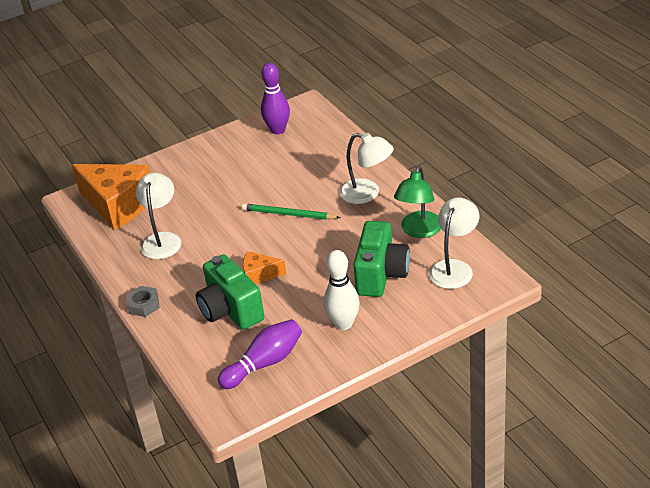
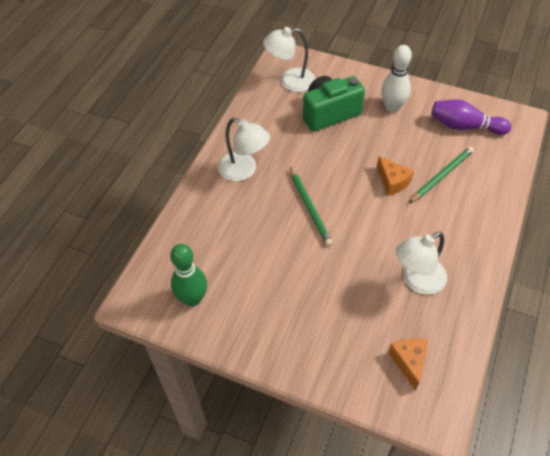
camera: 130 degrees left, 15 degrees up
orange cheese [72,164,150,230] -> orange cheese [388,338,428,391], size x0.48
grey nut [126,286,160,317] -> none
green camera [196,254,264,330] -> green pencil [409,146,474,203]
purple bowling pin [261,63,290,134] -> green bowling pin [170,244,207,307]
white lamp [339,133,394,204] -> white lamp turned 135 degrees clockwise [218,118,270,181]
green lamp [394,166,441,238] -> none

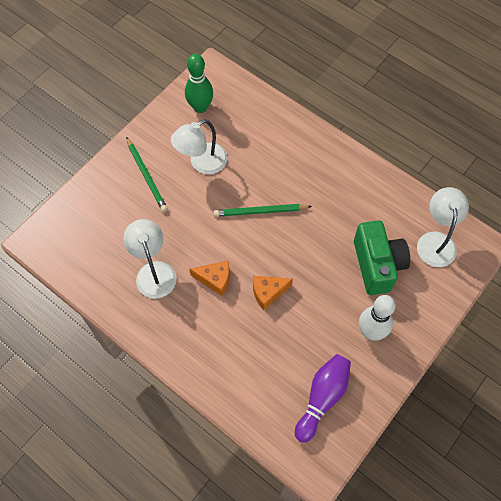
camera: 105 degrees right, 10 degrees up
white lamp [218,118,270,181] -> white lamp moved to [171,119,228,174]
orange cheese [388,338,428,391] -> orange cheese moved to [189,261,230,296]
green pencil [409,146,474,203] -> green pencil moved to [126,137,168,212]

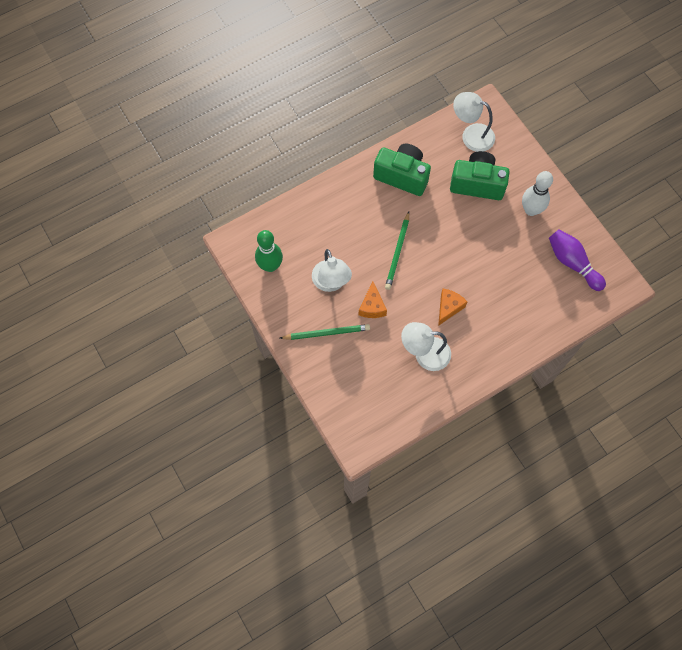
camera: 70 degrees left, 5 degrees up
orange cheese [253,276,293,310] -> orange cheese moved to [359,282,387,318]
none -> green camera [373,144,431,196]

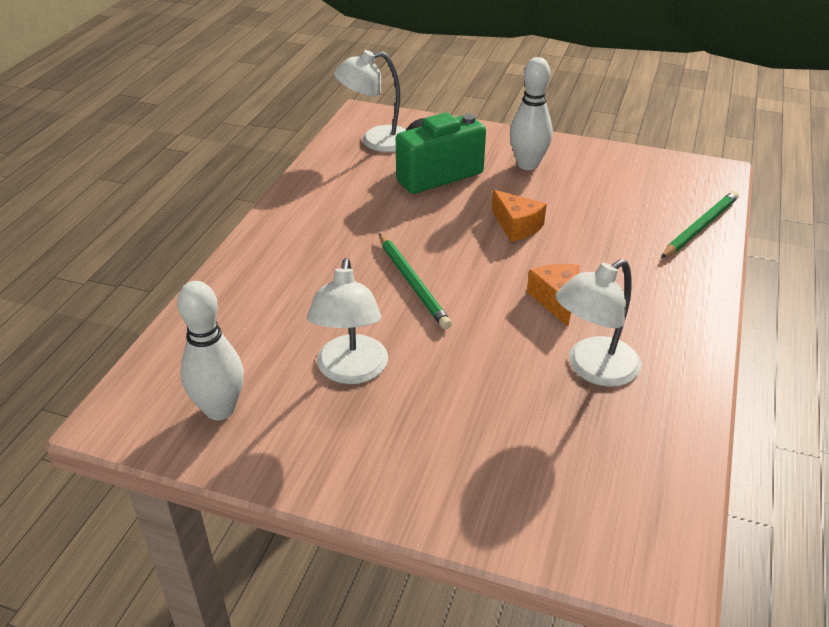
camera: 40 degrees left, 30 degrees down
green bowling pin [255,230,283,272] -> white bowling pin [177,281,244,420]
green pencil [280,324,370,340] -> green pencil moved to [661,191,739,258]
white lamp [312,249,352,292] -> white lamp turned 60 degrees clockwise [307,258,388,384]
orange cheese [359,282,387,318] -> orange cheese moved to [492,190,547,242]
green camera [373,144,431,196] -> none
purple bowling pin [549,230,606,291] -> none

